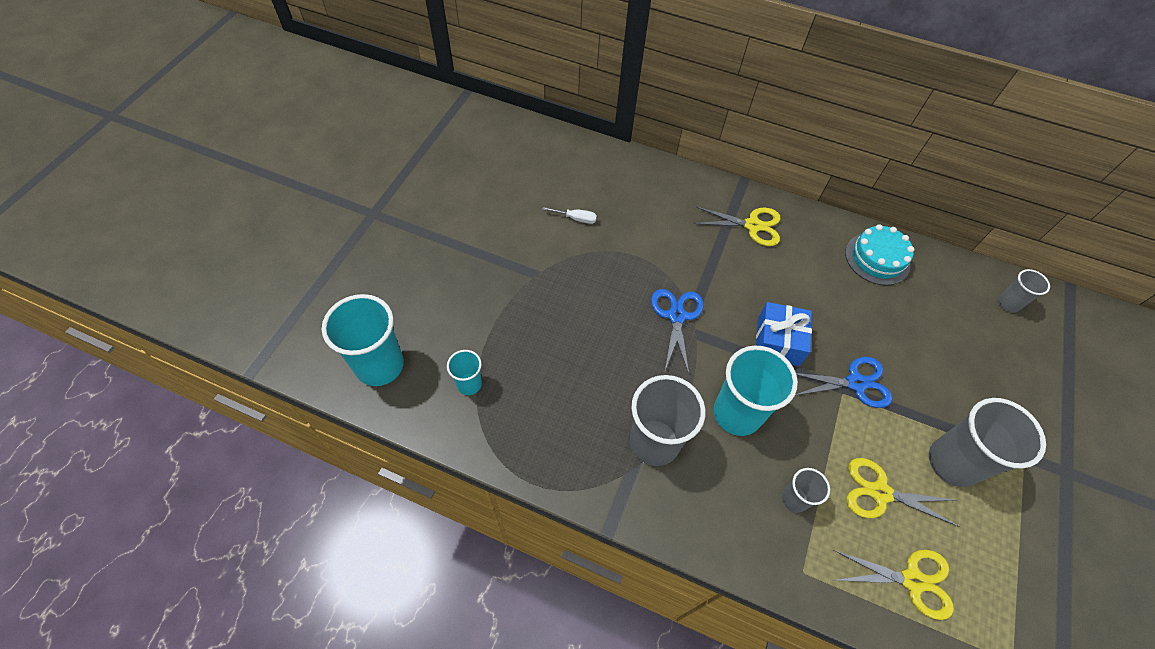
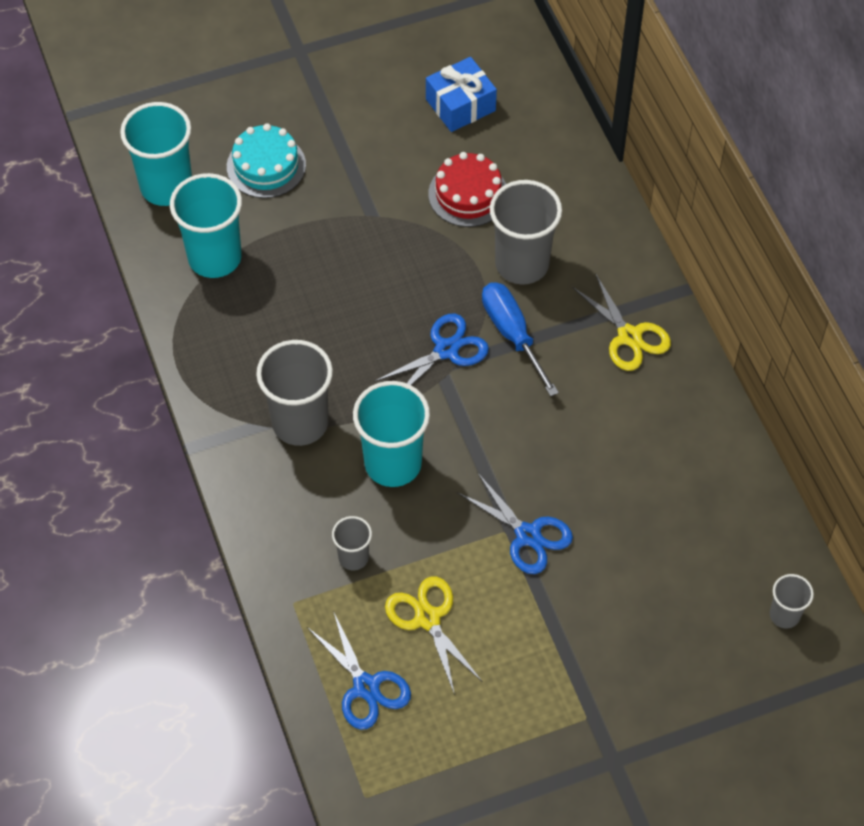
camera: 50 degrees right, 0 degrees up
turquoise cup [447,350,482,395] -> turquoise cup [170,173,242,278], size x1.93
white screwdriver [542,207,597,224] -> red cake [428,152,506,227]
blue gift [756,302,812,366] -> blue gift moved to [426,57,497,132]
yellow scissors [833,550,954,620] -> blue scissors [307,611,411,730]
turquoise cake [845,224,915,285] -> turquoise cake moved to [227,123,306,198]
grey cup [929,398,1046,487] -> grey cup moved to [490,180,562,285]
none -> blue screwdriver [482,282,559,396]

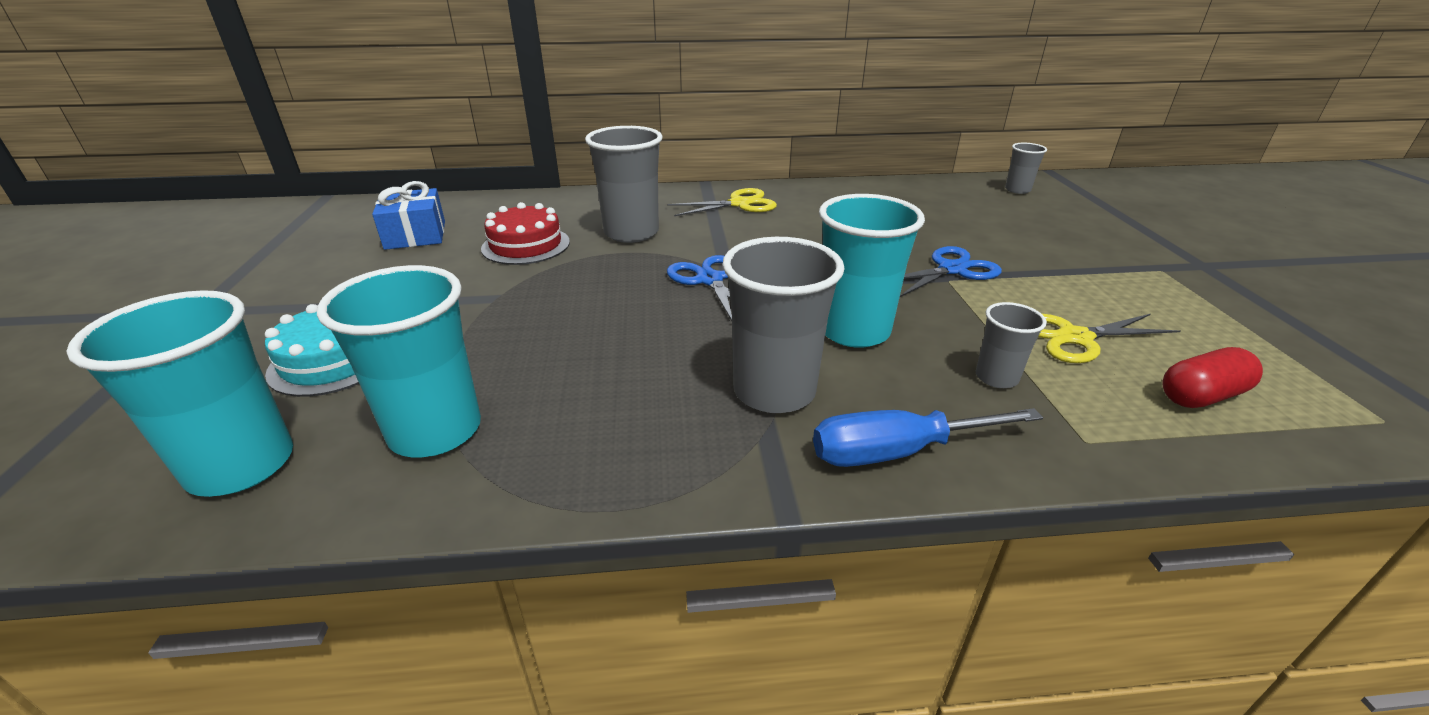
camera: 75 degrees left, 25 degrees down
blue scissors [307,611,411,730] -> red capsule [1162,347,1263,408]
blue screwdriver [482,282,559,396] -> blue screwdriver moved to [813,408,1043,467]

